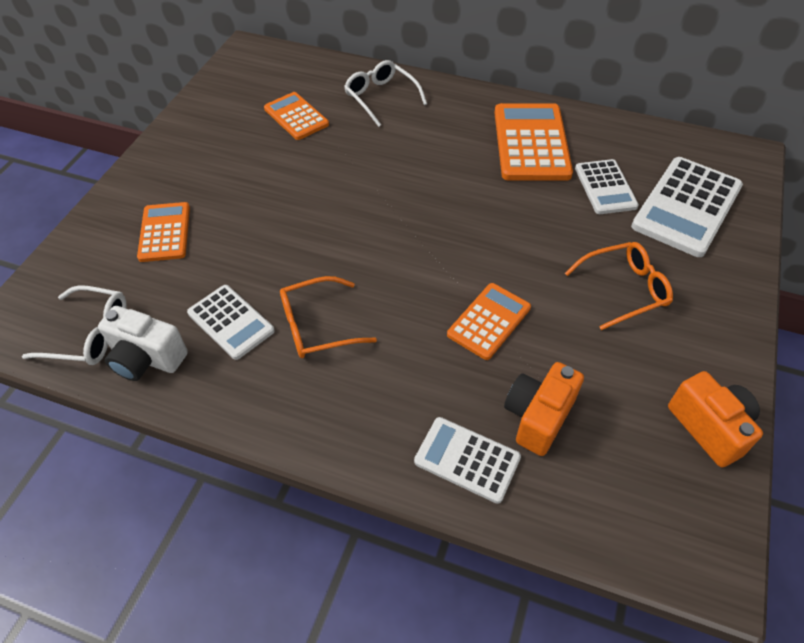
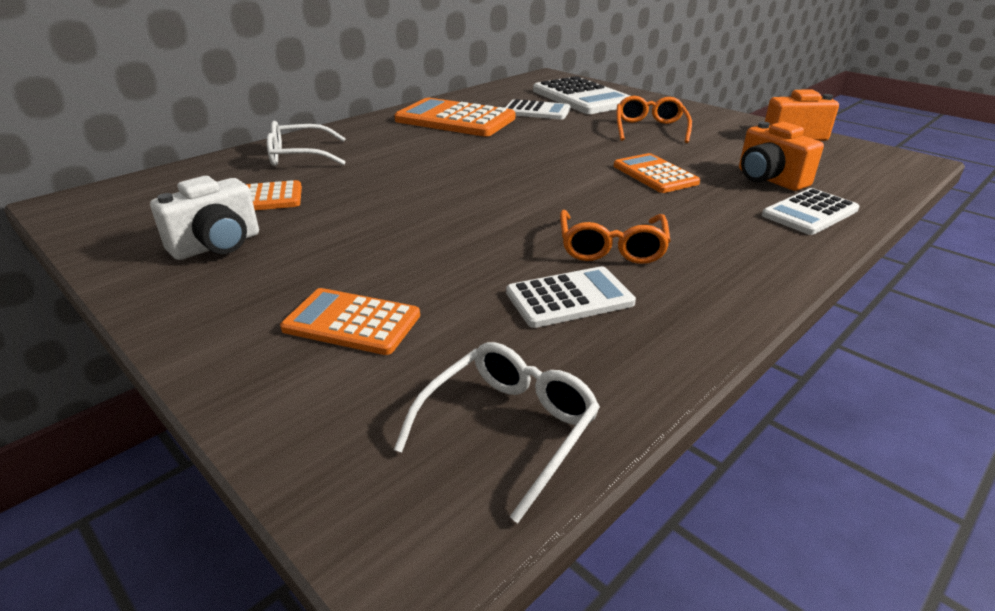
camera: 65 degrees left, 20 degrees down
white camera [98,306,188,381] -> white camera moved to [150,176,259,260]

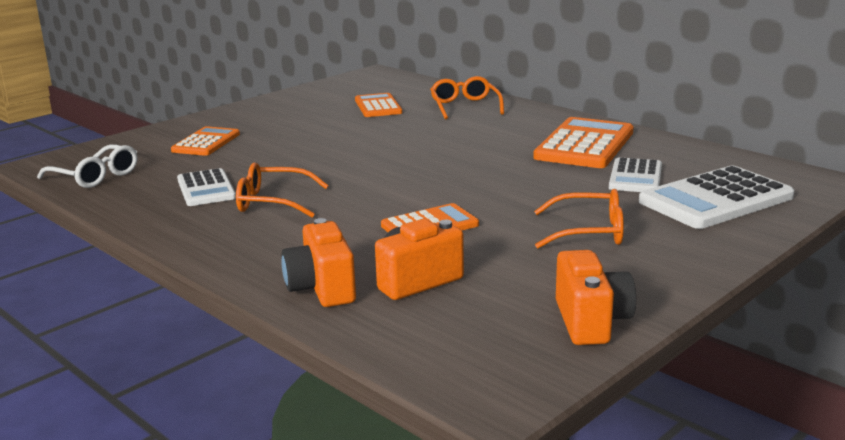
camera: 90 degrees right, 10 degrees down
white camera [150,176,259,260] -> none
white glasses [267,121,346,166] -> orange glasses [430,76,504,120]
white calculator [762,188,860,235] -> orange camera [281,218,356,307]

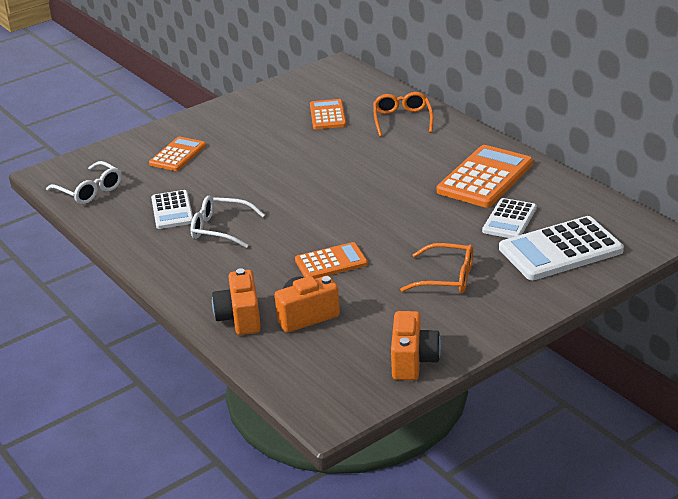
camera: 10 degrees right, 10 degrees up
orange glasses [236,163,329,217] -> white glasses [191,196,265,248]

